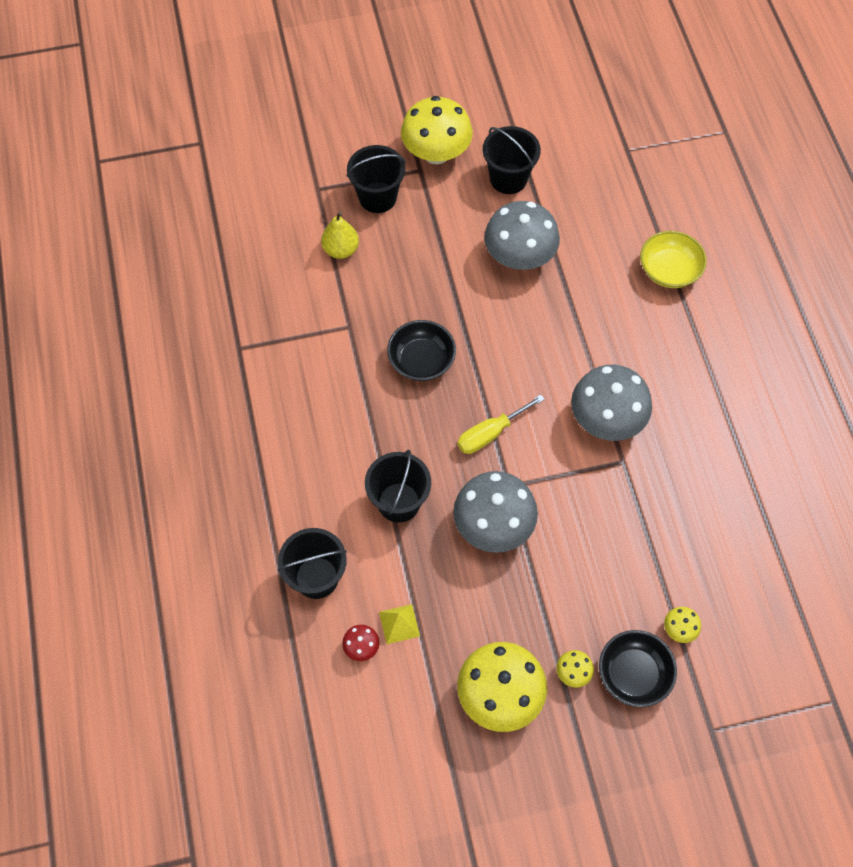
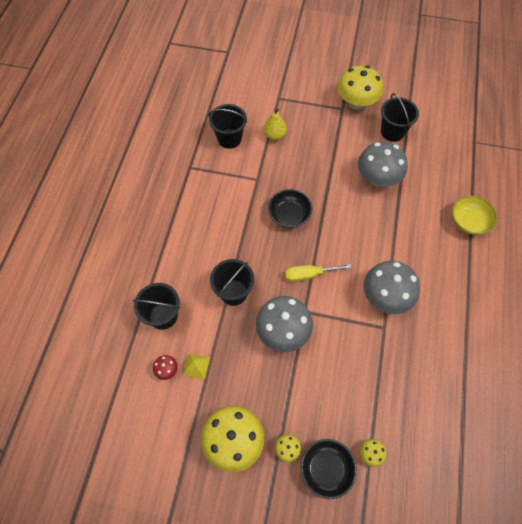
camera: 25 degrees right, 0 degrees up
black bucket [347,145,406,213] -> black bucket moved to [209,104,247,149]

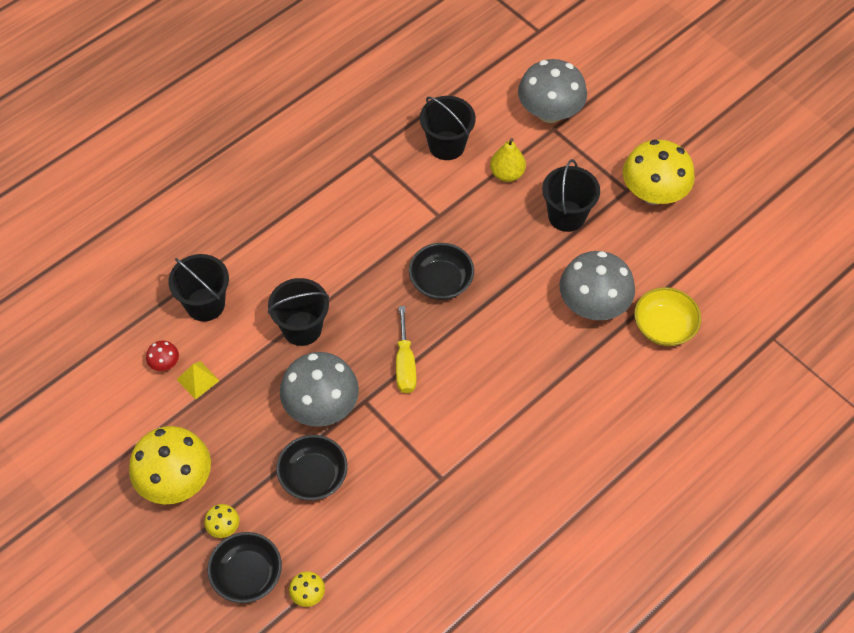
camera: 35 degrees right, 5 degrees down
yellow screwdriver [285,264,352,282] -> yellow screwdriver turned 120 degrees counterclockwise [396,306,416,393]
grey mushroom [364,261,420,314] -> grey mushroom moved to [518,59,587,123]
black bucket [381,93,419,142] -> black bucket moved to [542,159,600,232]
yellow bowl [452,196,498,235] -> yellow bowl moved to [634,287,701,346]
none -> black bowl [276,435,348,501]

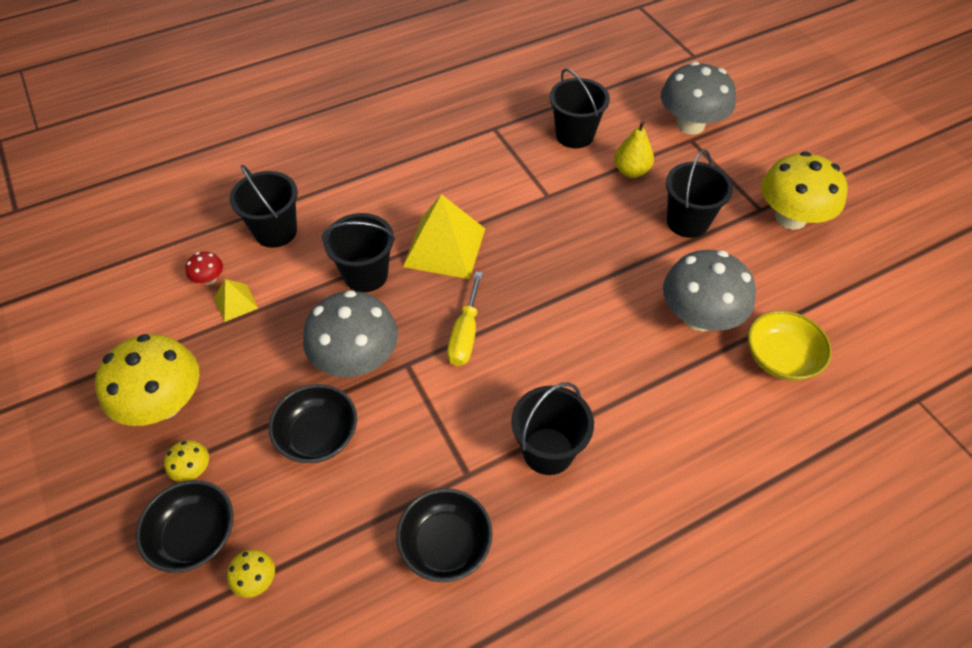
camera: 15 degrees right, 5 degrees down
black bowl [409,243,474,300] -> black bowl moved to [396,488,493,582]
none -> yellow pyramid [403,194,485,279]
none -> black bucket [511,382,594,475]

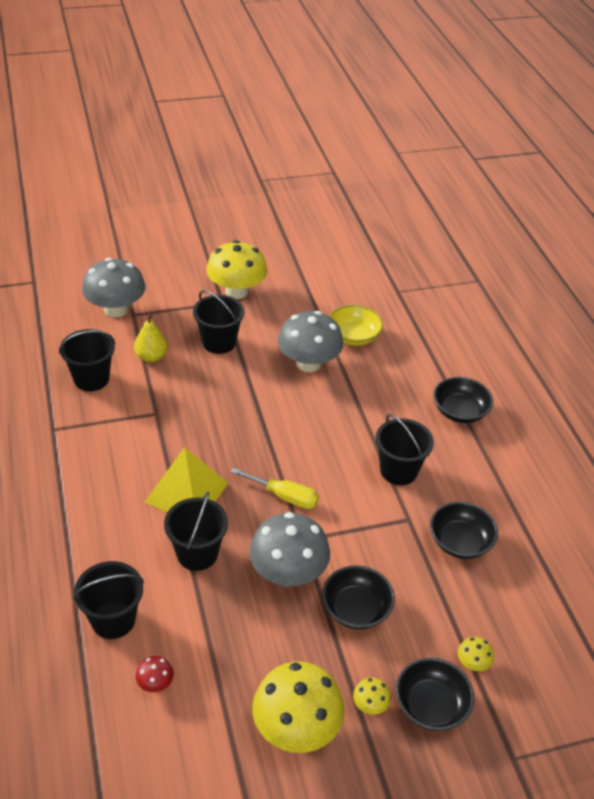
camera: 80 degrees left, 10 degrees down
yellow pyramid [214,279,258,322] -> none
none -> black bowl [433,377,493,423]

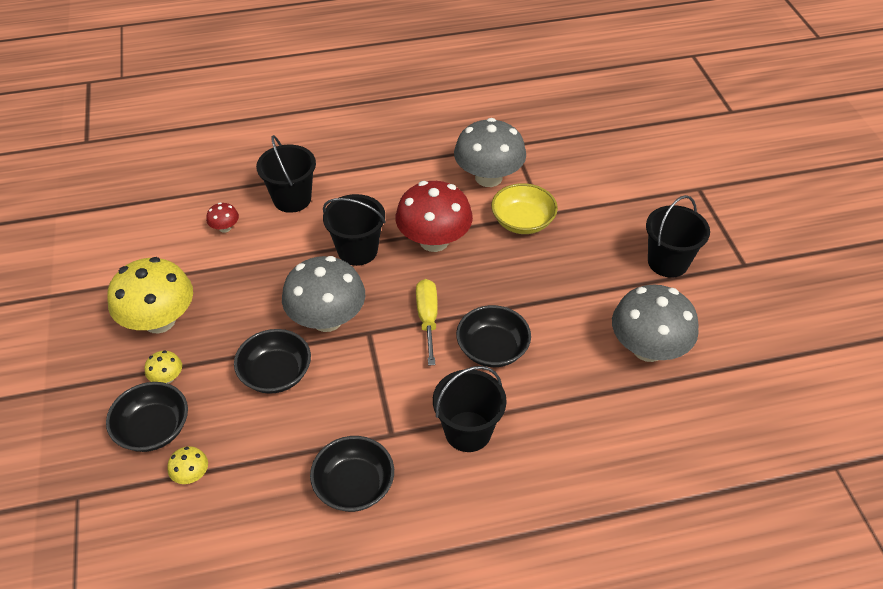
camera: 95 degrees right, 5 degrees up
black bucket [59,329,115,391] -> none
grey mushroom [82,258,146,318] -> grey mushroom moved to [454,118,526,187]
yellow pear [134,314,168,362] -> none
yellow pyramid [144,447,228,512] -> red mushroom [396,181,473,252]
yellow mushroom [206,240,267,299] -> none
yellow screwdriver [230,468,319,509] -> yellow screwdriver turned 150 degrees clockwise [416,279,438,366]
yellow bowl [329,305,383,346] -> yellow bowl moved to [491,183,558,234]
black bowl [433,377,493,423] -> black bowl moved to [456,305,531,367]

